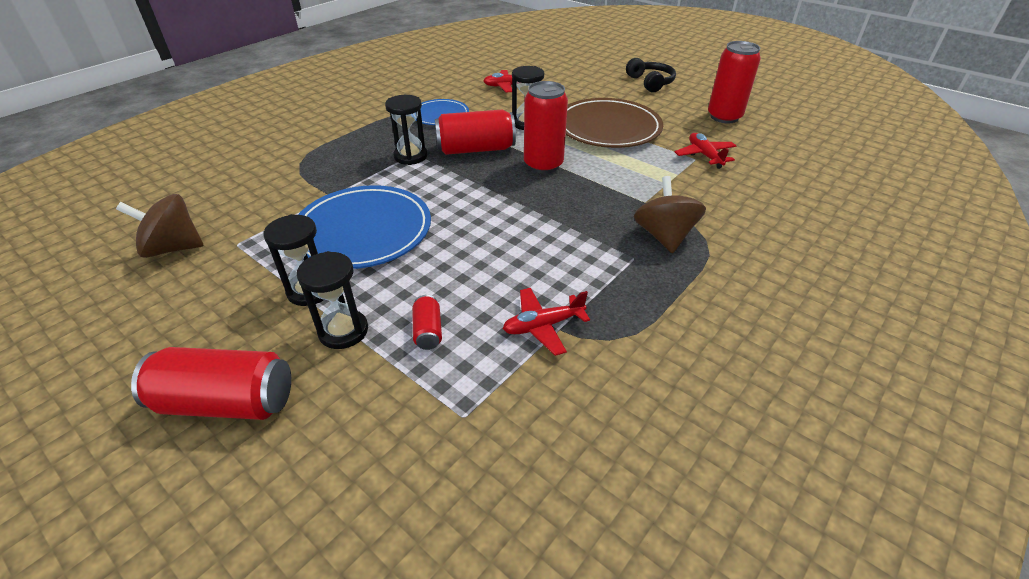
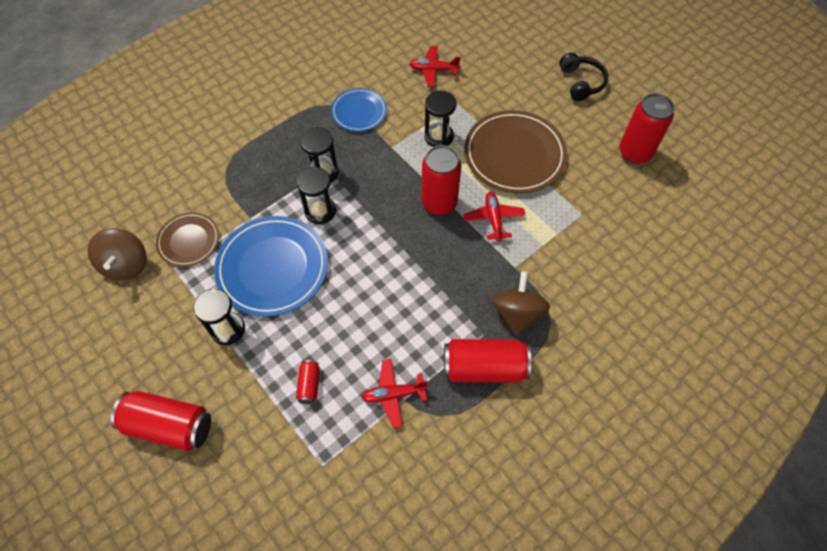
camera: 10 degrees right, 20 degrees up
brown spinning top [116,194,204,258] -> brown spinning top turned 105 degrees counterclockwise [87,228,147,281]
black hourglass [297,251,368,349] -> black hourglass moved to [296,166,336,224]
red can [435,110,516,155] -> red can moved to [444,339,532,383]
red plane [675,133,736,169] -> red plane moved to [463,192,525,241]
none -> brown plate [156,212,219,267]

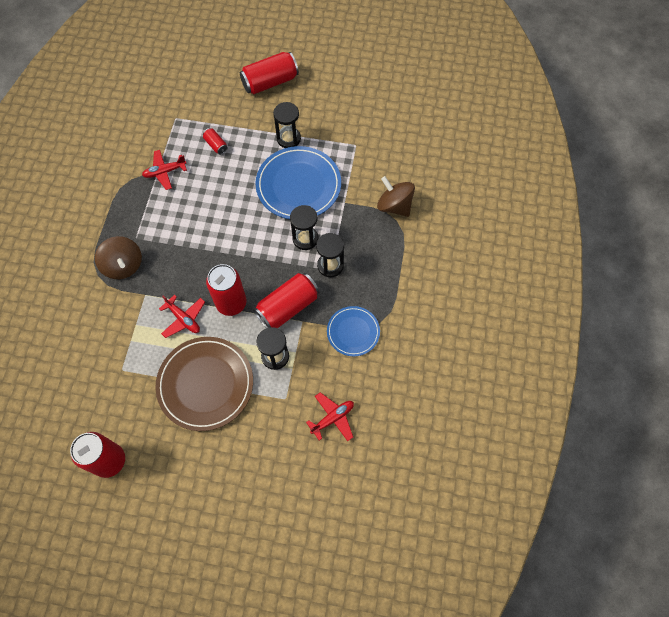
camera: 140 degrees right, 5 degrees up
brown spinning top [87,228,147,281] -> brown spinning top moved to [377,176,415,217]
brown plate [156,212,219,267] -> none
red plane [361,359,428,428] -> red plane turned 150 degrees counterclockwise [142,150,187,190]
red can [444,339,532,383] -> red can moved to [253,273,319,328]
black headphones [559,53,608,101] -> none

